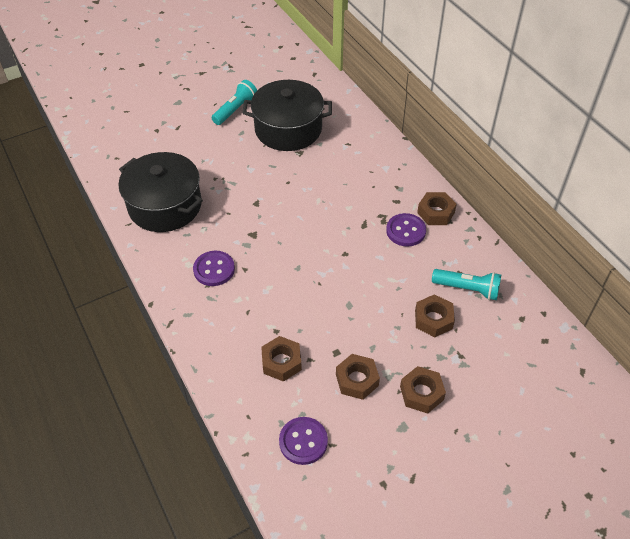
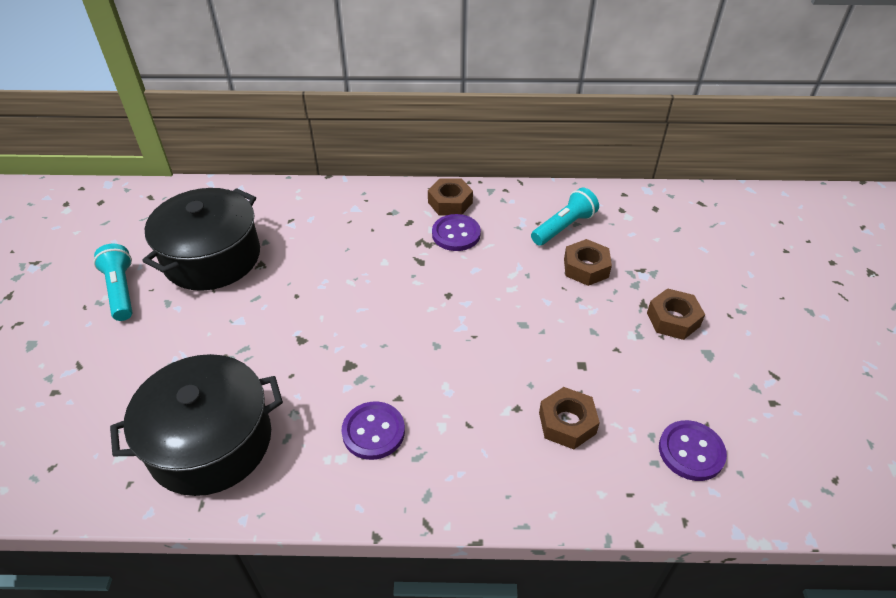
camera: 60 degrees left, 5 degrees down
brown nut [336,354,380,400] -> none

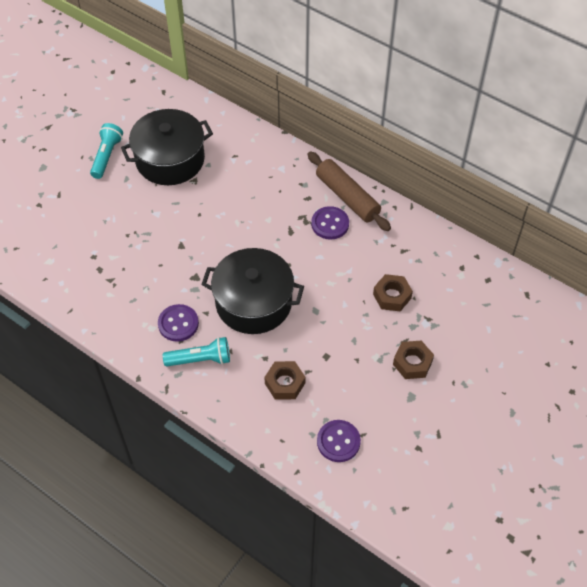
camera: 35 degrees right, 10 degrees up
black pot [110,354,283,496] -> black pot moved to [201,248,304,334]
brown nut [428,178,473,215] -> brown rolling pin [307,151,391,231]
turquoise flashlight [531,188,599,246] -> turquoise flashlight moved to [163,337,230,366]

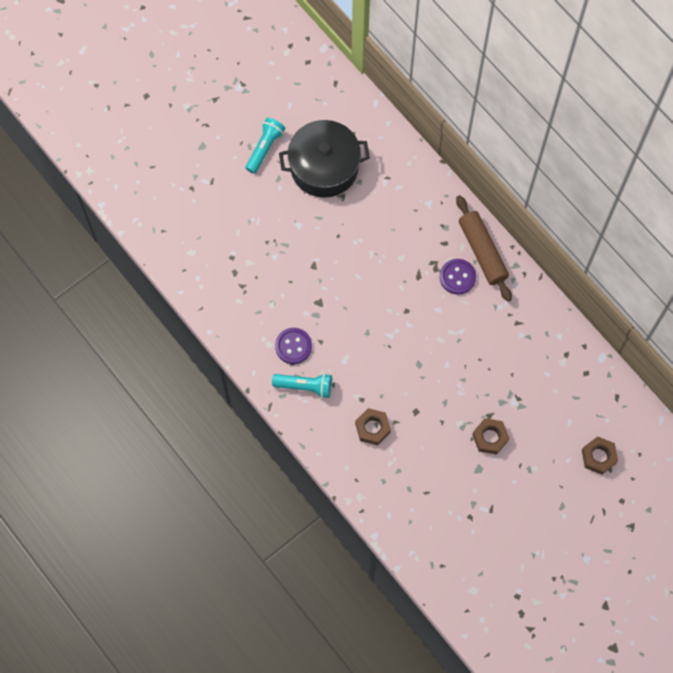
camera: 15 degrees right, 15 degrees up
black pot [201,248,304,334] -> none
purple button [317,420,361,462] -> none
brown nut [373,274,413,311] -> brown nut moved to [582,436,618,475]

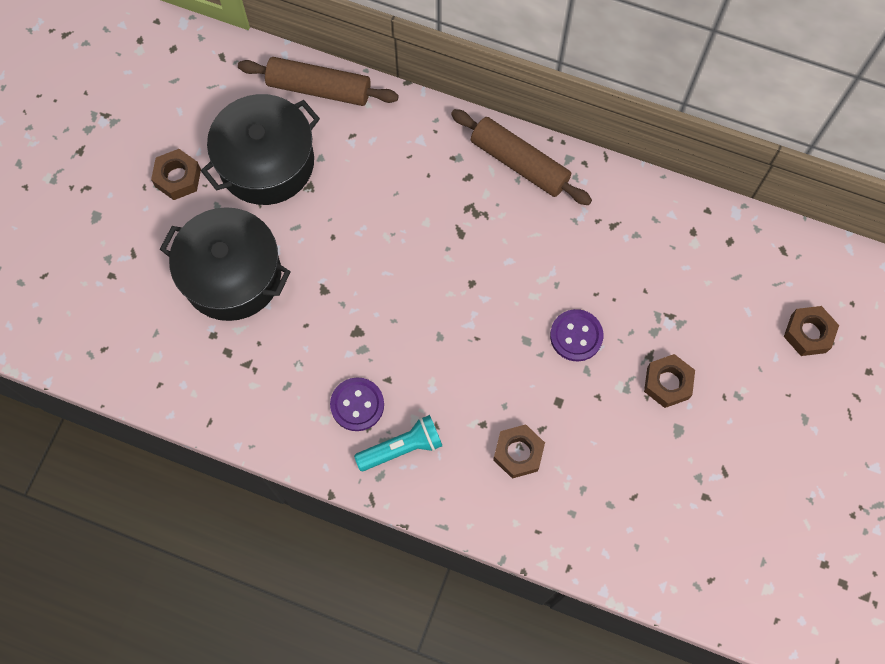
camera: 30 degrees left, 0 degrees up
turquoise flashlight [246,118,285,174] -> brown nut [151,149,201,200]
purple button [440,259,476,295] -> purple button moved to [550,309,603,361]
none -> black pot [160,207,291,321]
none -> brown rolling pin [238,57,399,106]

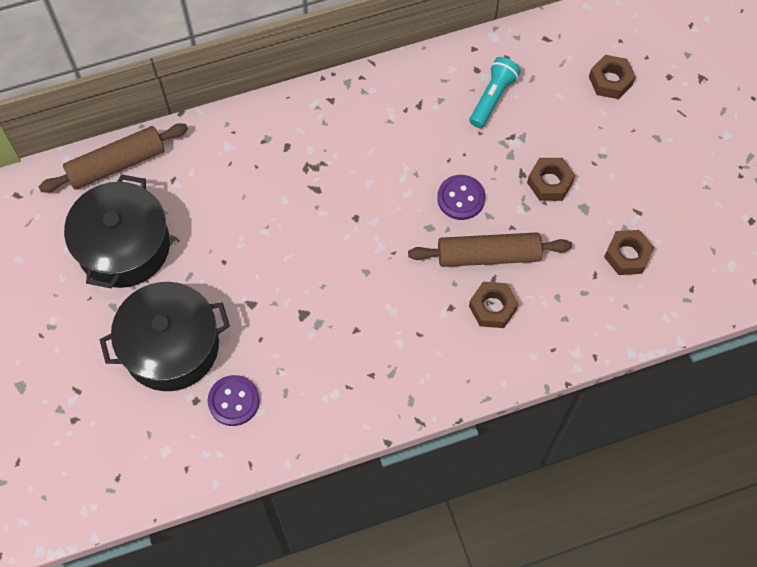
camera: 40 degrees left, 5 degrees down
brown nut [151,149,201,200] -> brown nut moved to [604,230,654,275]
purple button [330,377,384,431] -> purple button moved to [208,375,260,426]
turquoise flashlight [354,415,443,471] -> turquoise flashlight moved to [470,57,521,128]
brown rolling pin [451,109,592,205] -> brown rolling pin moved to [408,232,572,267]

